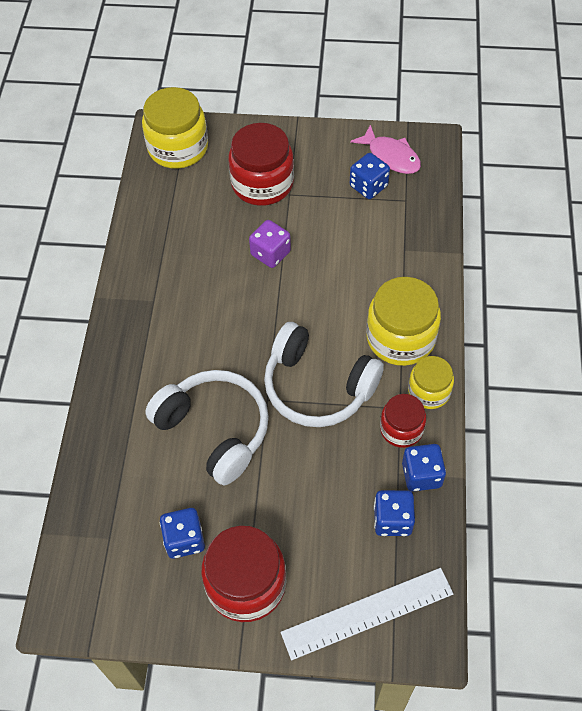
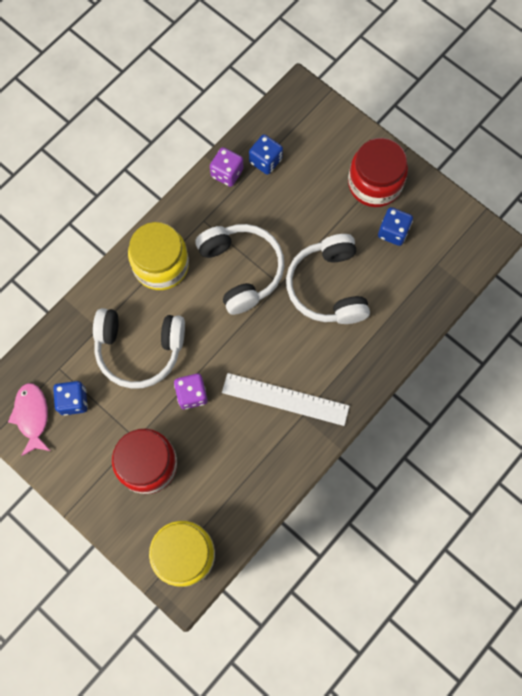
camera: 145 degrees left, 15 degrees up
white ruler [281,568,453,660] -> white ruler moved to [222,373,349,426]
red jar [380,394,426,448] -> none
blue dice [402,444,446,492] -> purple dice [210,147,243,187]
yellow jar [408,356,454,409] -> none
none -> white headphones [93,308,185,389]

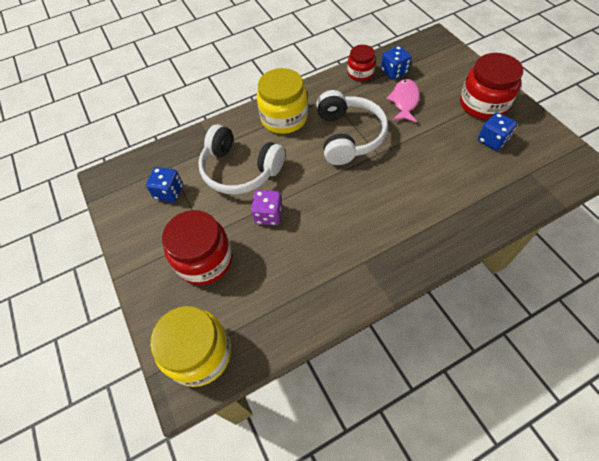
camera: 25 degrees right, 15 degrees down
pink fish [8,383,51,456] -> pink fish moved to [386,79,420,123]
purple dice [210,147,243,187] -> red jar [347,45,376,81]
white ruler [222,373,349,426] -> none
white headphones [286,234,370,324] -> none

